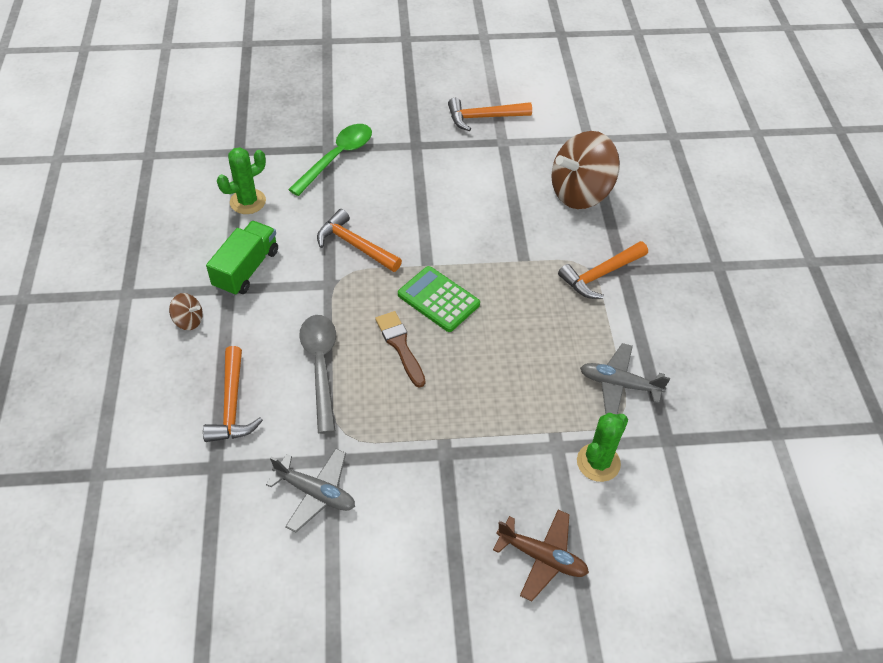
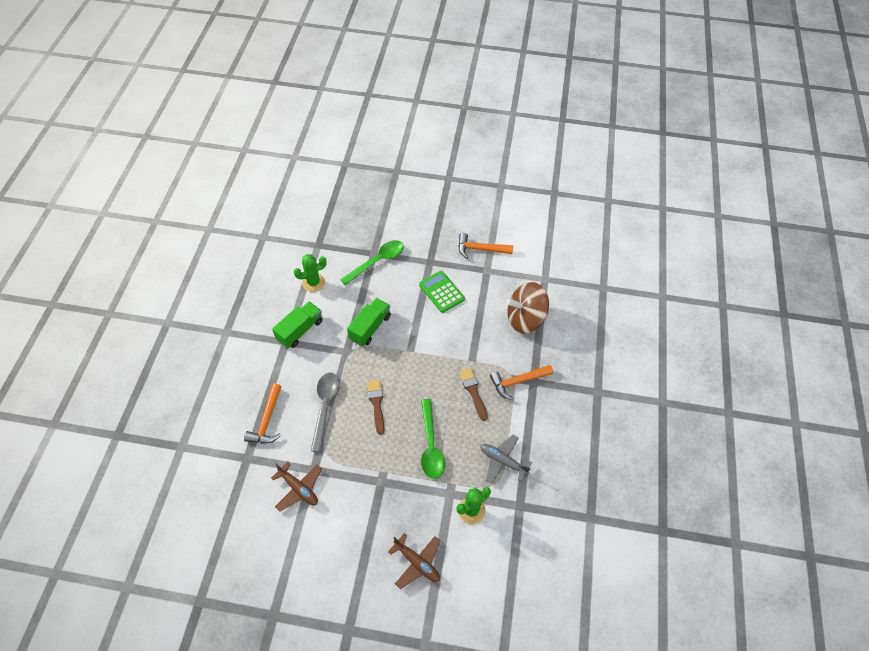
camera: 15 degrees right, 5 degrees up
brown spinning top [169,293,203,330] -> none
grey plane [266,449,355,532] -> brown plane [271,461,322,512]
orange hammer [317,209,402,272] -> green truck [347,298,391,346]
green calculator [398,266,480,332] -> green calculator moved to [419,271,465,313]
none -> green spoon [421,399,445,479]
none -> brown brush [459,368,488,421]

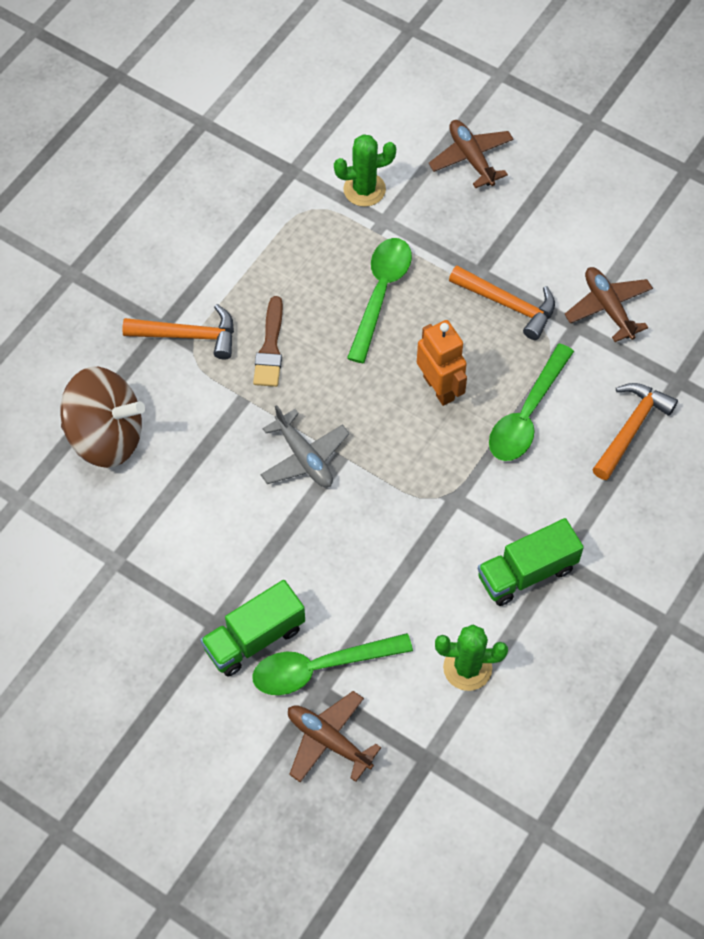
camera: 155 degrees left, 5 degrees up
grey spoon [311,373,340,452] -> green spoon [489,343,574,461]
green truck [347,298,391,346] -> green truck moved to [200,580,305,677]
brown brush [367,380,384,435] -> orange robot [417,320,467,406]
green calculator [419,271,465,313] -> none
orange hammer [458,233,513,259] -> orange hammer moved to [449,266,555,340]
grey plane [480,435,532,484] -> grey plane moved to [260,405,350,487]
none -> brown plane [288,691,381,782]

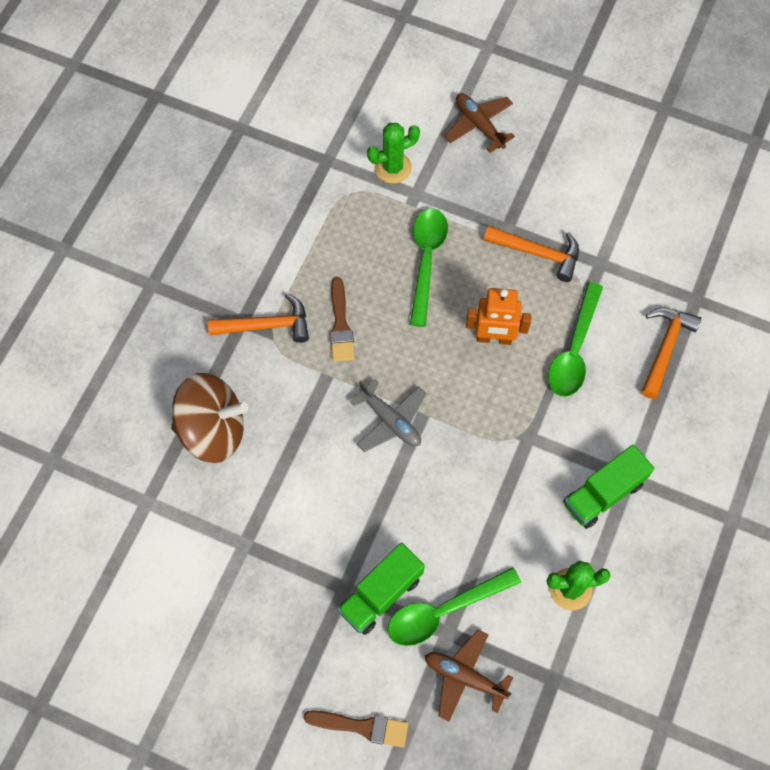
camera: 10 degrees left, 5 degrees up
orange robot [417,320,467,406] -> orange robot turned 135 degrees clockwise [466,288,532,345]
brown plane [564,267,653,342] -> none
none -> brown brush [304,710,408,748]

